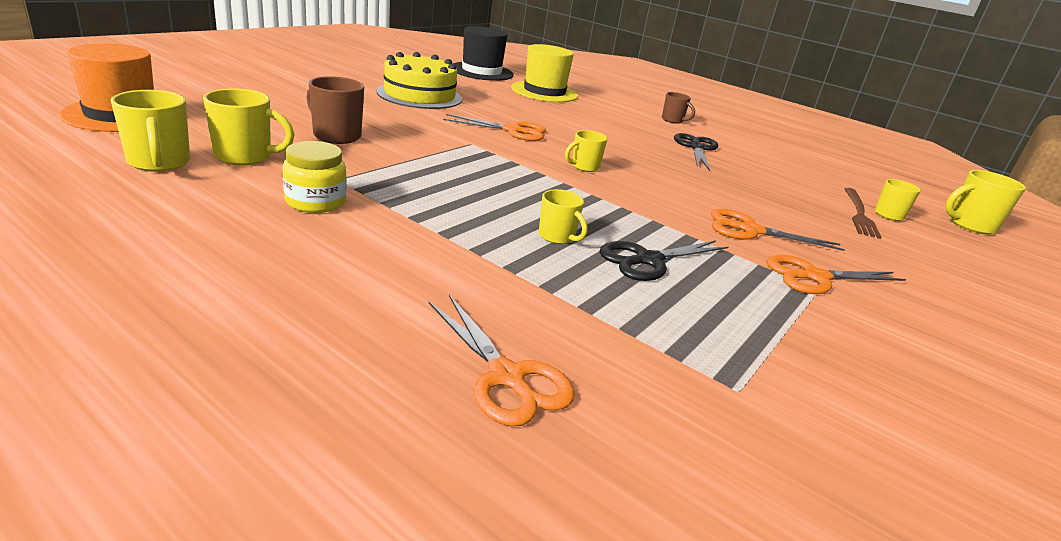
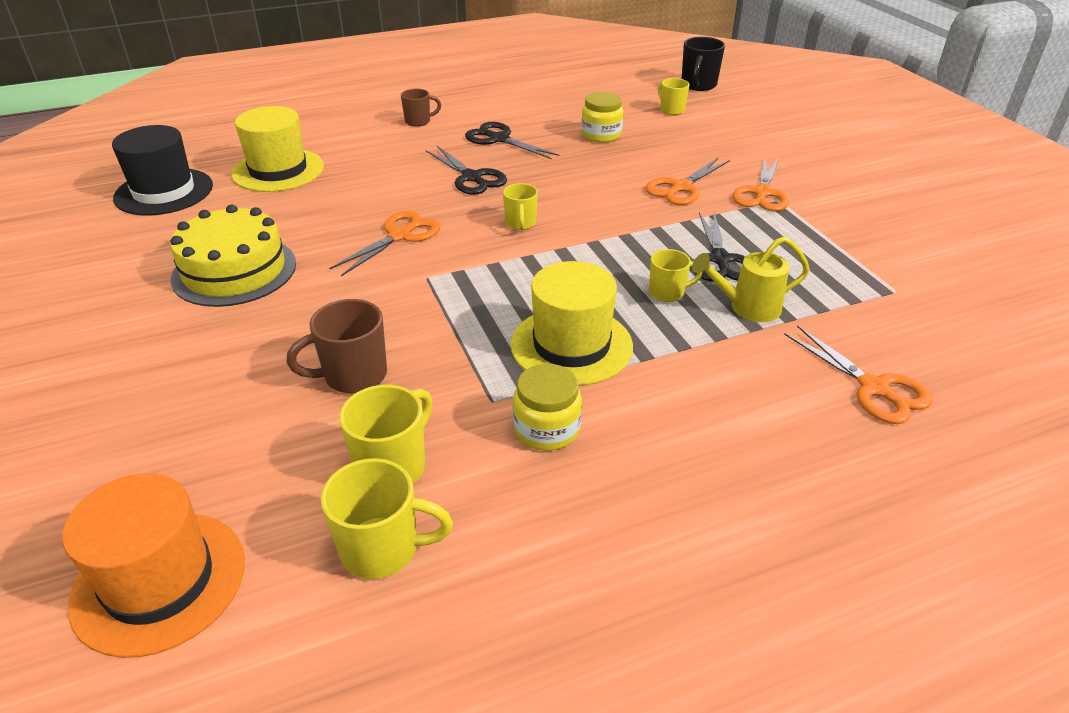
camera: 55 degrees left, 10 degrees up
orange scissors [429,295,575,427] -> orange scissors turned 60 degrees clockwise [784,325,933,424]
brown fork [844,188,881,239] -> none
yellow mug [945,170,1026,235] -> black mug [681,37,725,91]
none -> black scissors [426,146,507,195]
none -> yellow hat [511,261,633,386]
none -> yellow jar [581,92,623,143]
none -> yellow watering can [692,236,810,322]

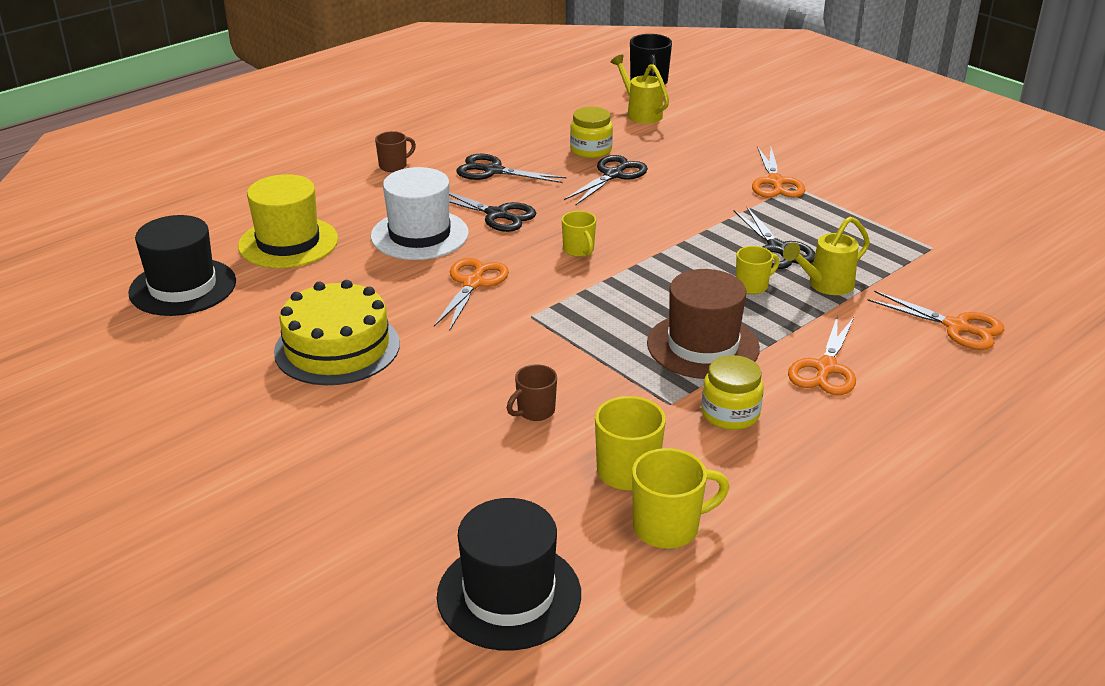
camera: 20 degrees left, 5 degrees down
orange hat [62,473,245,658] -> black hat [437,498,581,651]
brown mug [286,299,387,393] -> brown mug [507,364,557,421], size x0.64
yellow hat [511,261,633,386] -> brown hat [647,269,760,379]
orange scissors [646,158,730,205] -> orange scissors moved to [788,315,856,395]
yellow mug [658,78,690,115] -> yellow watering can [611,55,669,124]
none -> white hat [371,167,469,260]
none -> black scissors [564,155,648,205]

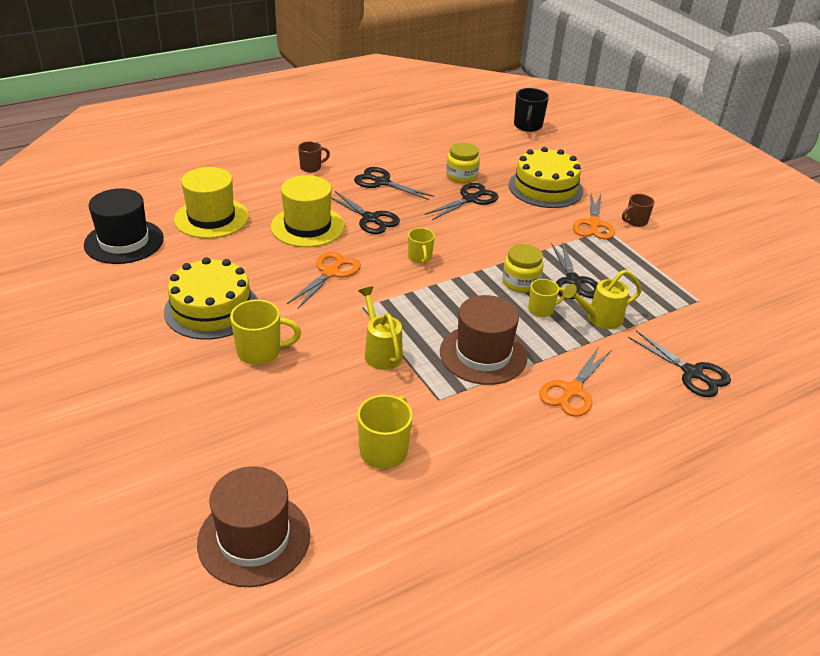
camera: 10 degrees right, 5 degrees up
white hat [371,167,469,260] -> yellow hat [271,175,345,247]
black hat [437,498,581,651] -> brown hat [197,466,310,587]
brown mug [507,364,557,421] -> brown mug moved to [622,194,655,227]
yellow watering can [611,55,669,124] -> yellow watering can moved to [359,287,403,370]
yellow mug [632,448,730,549] -> yellow mug moved to [230,299,301,365]
yellow jar [702,355,764,430] -> yellow jar moved to [502,244,544,293]
orange scissors [867,291,1004,350] -> black scissors [628,331,731,397]
none -> yellow cake [508,147,583,208]

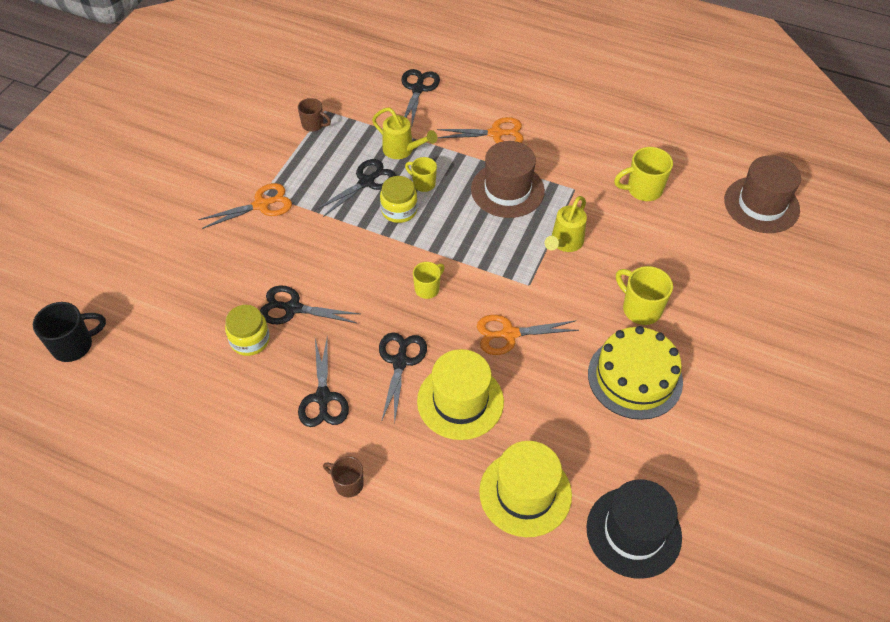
camera: 125 degrees left, 15 degrees up
yellow cake [508,147,583,208] -> none
brown mug [622,194,655,227] -> brown mug moved to [298,98,331,132]

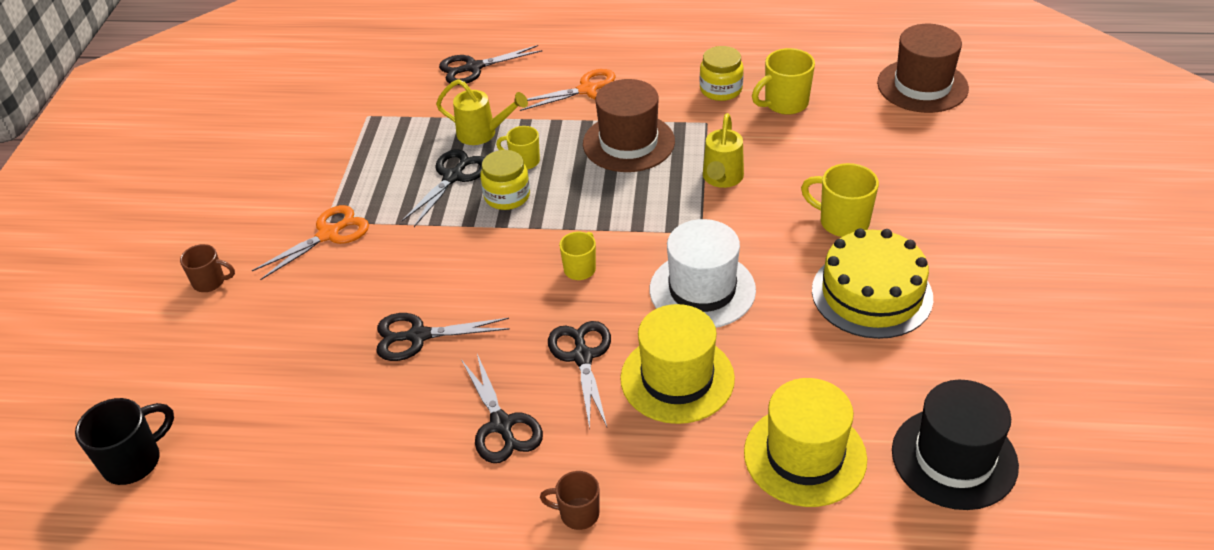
camera: 15 degrees left, 10 degrees down
yellow jar [225,305,270,356] -> yellow jar moved to [700,46,744,101]
brown mug [298,98,331,132] -> brown mug moved to [180,244,235,292]
black scissors [401,69,440,128] -> black scissors turned 105 degrees counterclockwise [439,45,542,85]
orange scissors [477,315,579,355] -> white hat [650,219,756,328]

